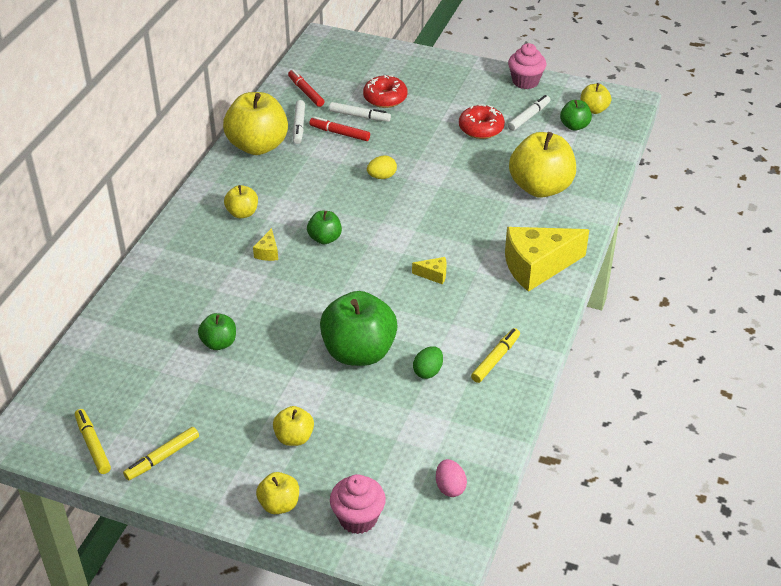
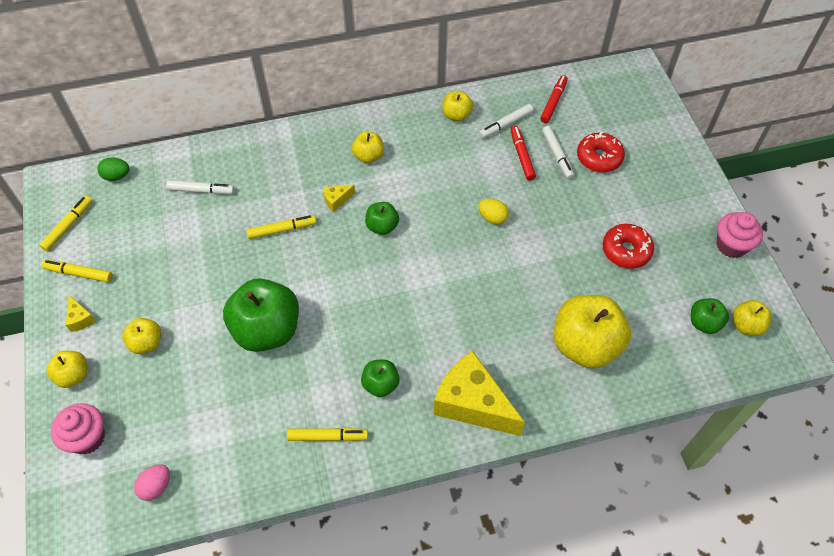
camera: 55 degrees right, 15 degrees up
green apple [198,313,236,350] -> green apple moved to [361,360,400,397]
yellow apple [223,92,288,155] -> yellow apple [442,91,473,121], size x0.50
yellow cheese [412,257,447,285] -> yellow cheese moved to [65,295,96,332]
green egg [413,346,443,379] -> green egg moved to [97,157,129,181]
white marker [508,95,550,131] -> white marker moved to [166,180,234,194]
none -> yellow marker [246,215,316,239]

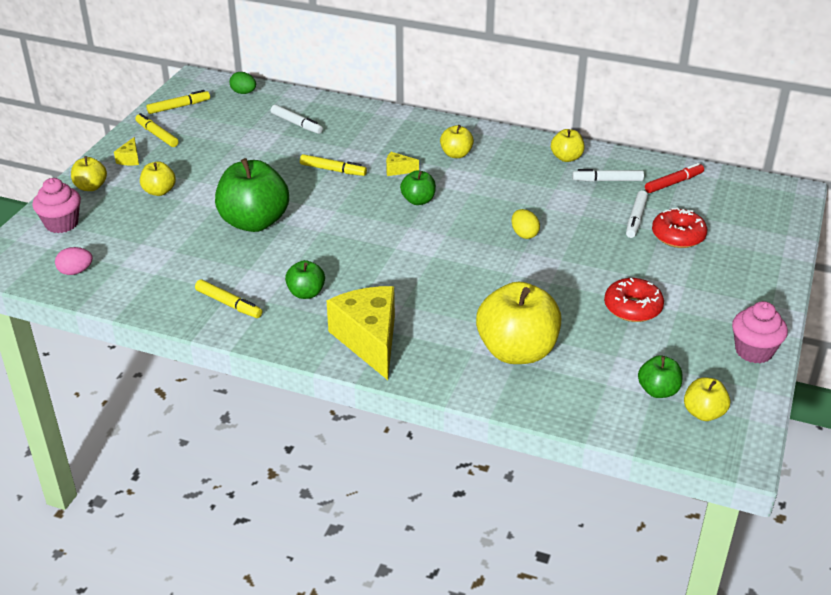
camera: 35 degrees right, 20 degrees down
red marker [511,126,536,181] -> none

